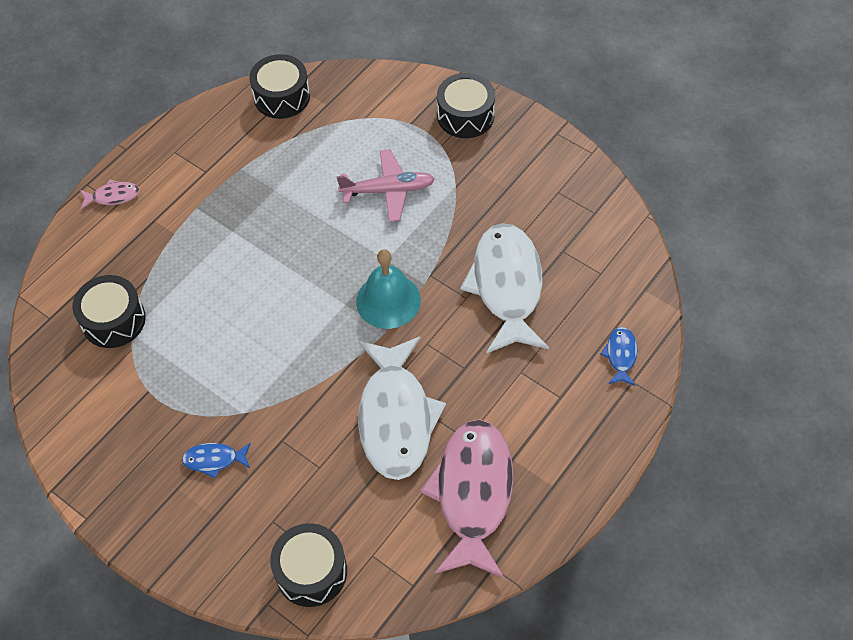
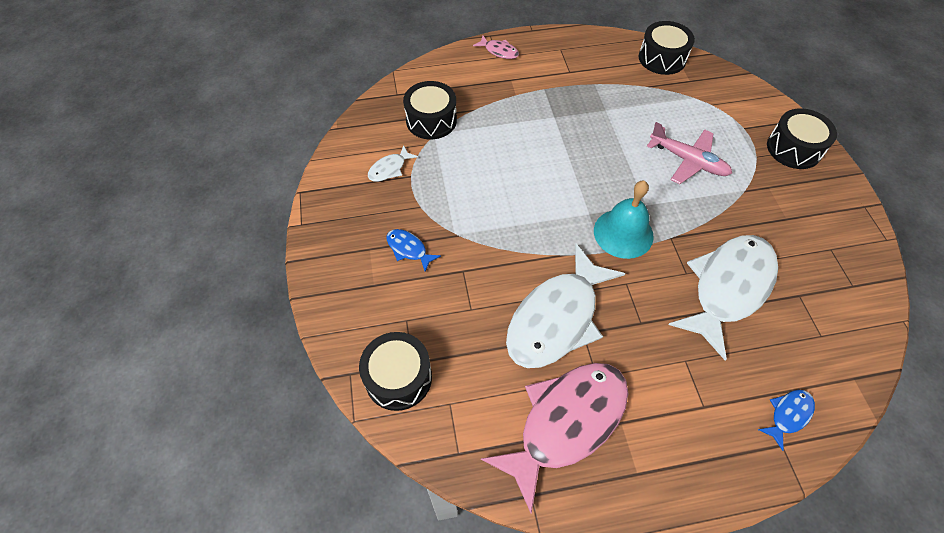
camera: 40 degrees right, 0 degrees up
none -> white fish [368,145,418,182]

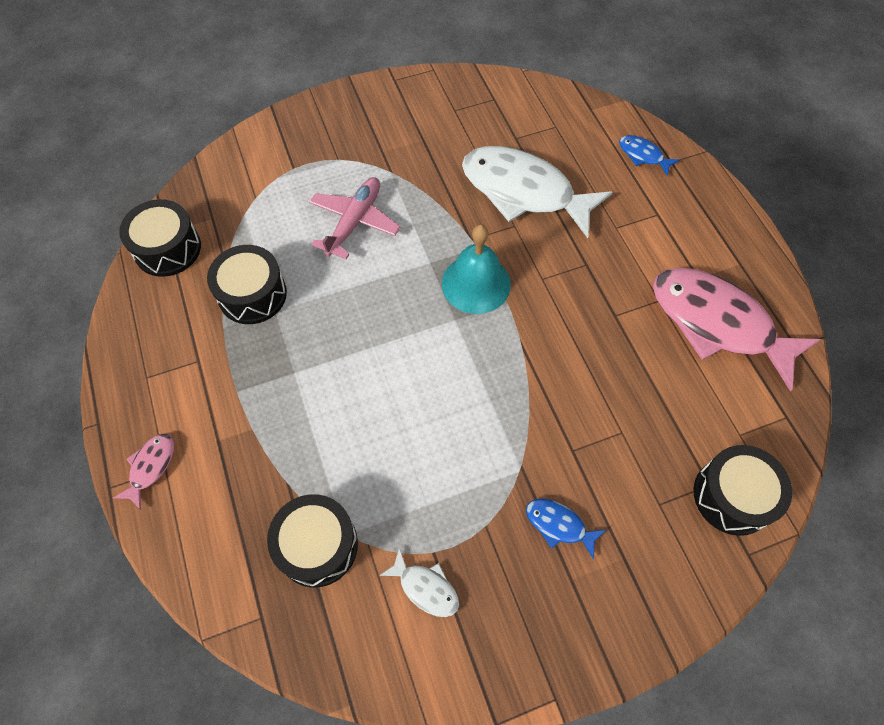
camera: 100 degrees left, 5 degrees up
blue fish [386,229,441,272] -> blue fish turned 90 degrees clockwise [526,499,606,559]
white fish [506,244,625,368] -> none
black drum [767,108,837,169] -> black drum moved to [207,245,287,324]

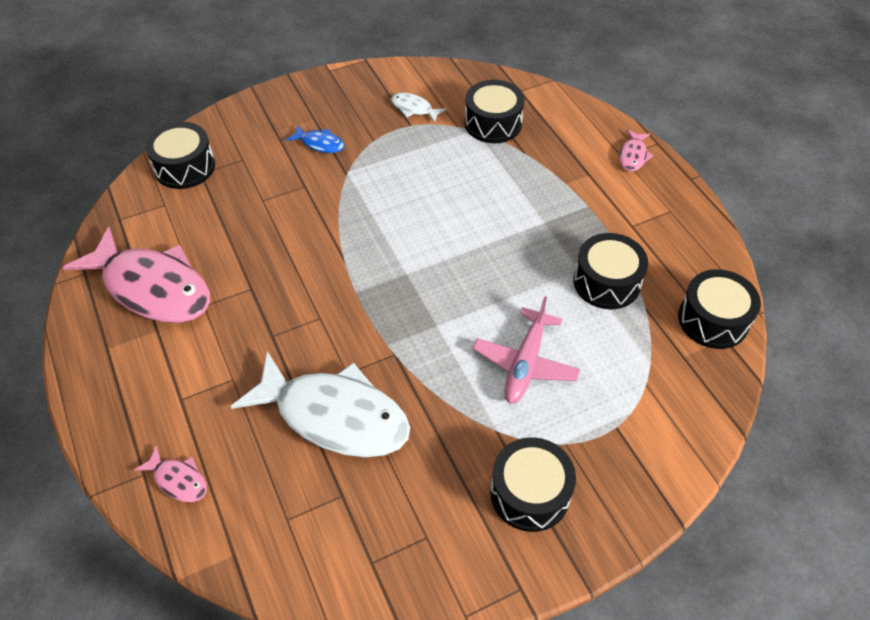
camera: 175 degrees right, 10 degrees down
turquoise bell [442,224,511,314] -> none
blue fish [619,135,680,176] -> pink fish [134,446,207,502]
none -> black drum [490,437,576,532]

